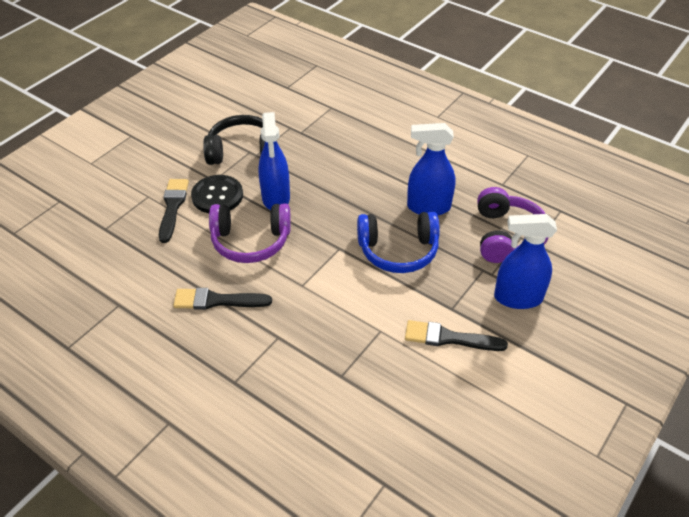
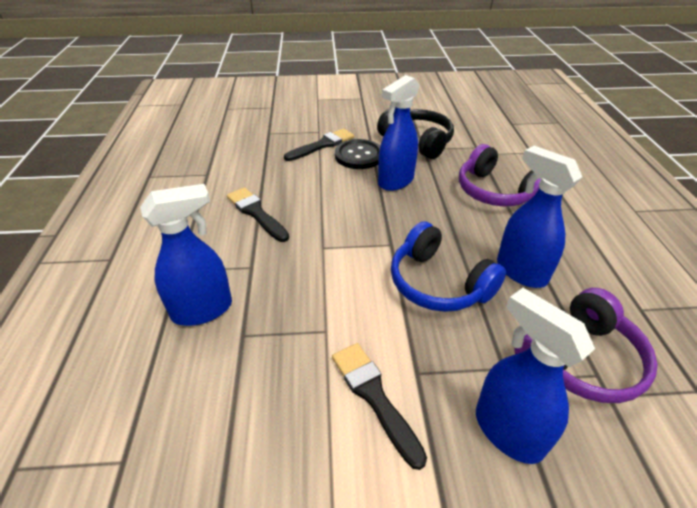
camera: 50 degrees right, 5 degrees down
purple headphones [209,203,291,263] -> purple headphones moved to [459,144,541,206]
none -> blue spray bottle [140,184,232,326]

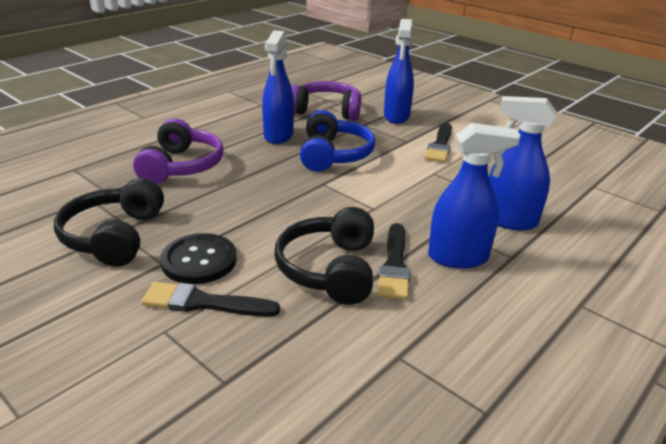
camera: 135 degrees left, 10 degrees down
blue spray bottle [378,75,420,191] -> blue spray bottle moved to [428,123,521,269]
none -> black headphones [275,207,374,305]

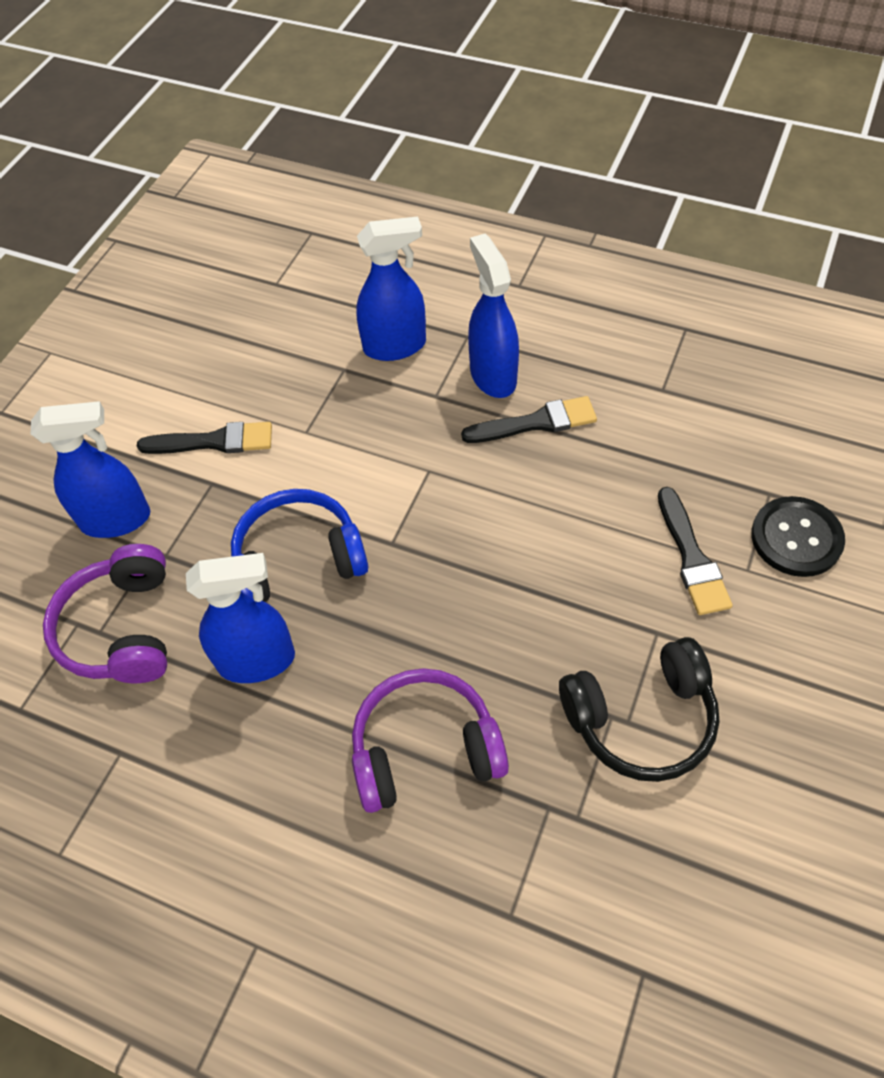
camera: 105 degrees left, 25 degrees up
black button [160,233,237,284] -> black button moved to [751,496,845,577]
black headphones [275,207,374,305] -> none
blue spray bottle [489,96,557,231] -> blue spray bottle turned 105 degrees counterclockwise [356,217,426,361]

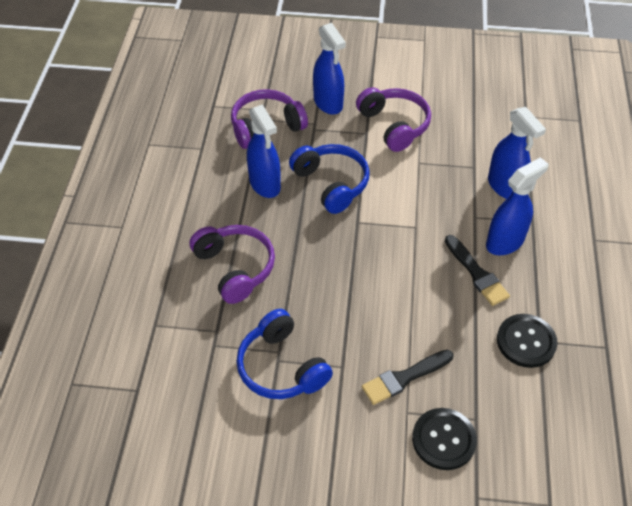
camera: 70 degrees right, 5 degrees down
black brush [137,422,272,454] -> purple headphones [356,87,431,152]
black headphones [559,637,720,782] -> blue headphones [236,309,333,399]
none -> black button [497,314,558,368]

